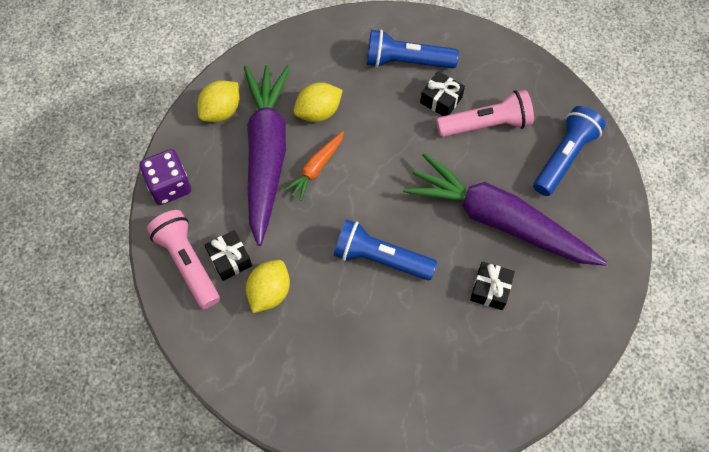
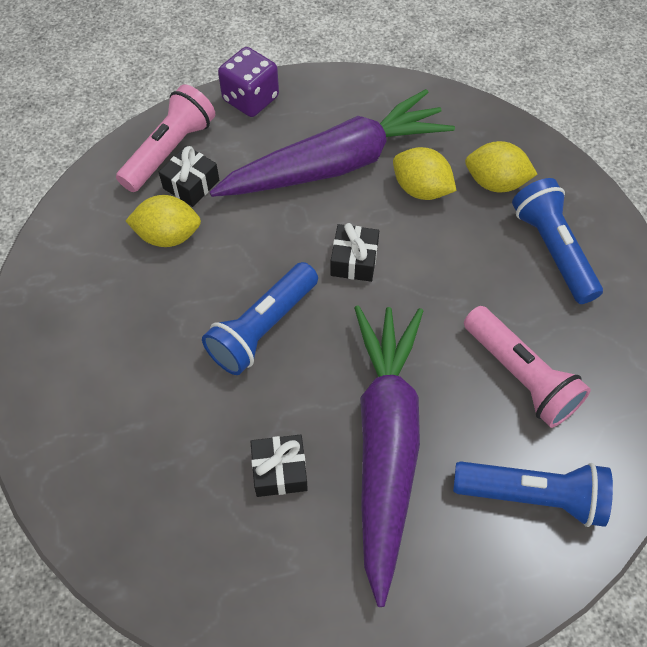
camera: 65 degrees right, 5 degrees down
yellow lemon [197,80,240,122] -> yellow lemon moved to [465,141,537,192]
orange carrot [284,131,344,201] -> none
blue flashlight [334,219,437,280] -> blue flashlight turned 135 degrees counterclockwise [202,262,318,375]
black gift [420,71,465,116] -> black gift moved to [330,223,379,282]

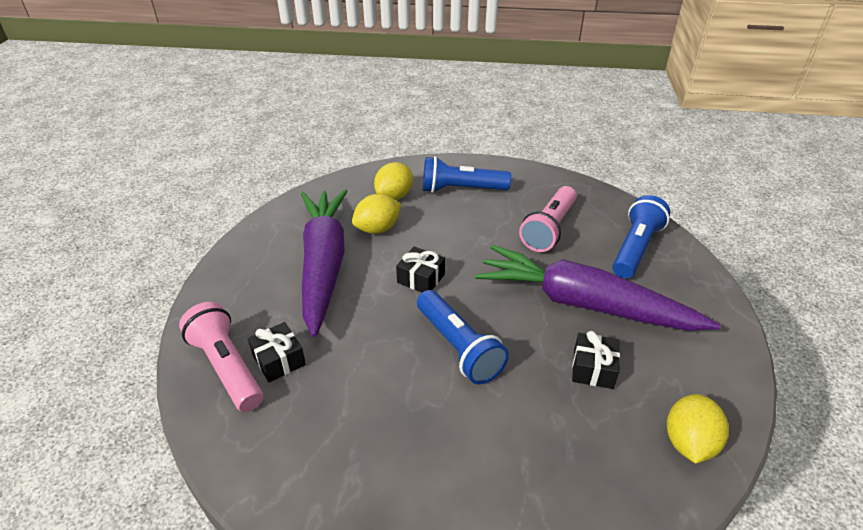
camera: 70 degrees left, 20 degrees down
yellow lemon [126,195,201,247] -> yellow lemon moved to [667,394,729,464]
purple dice [218,47,279,117] -> none
pink flashlight [464,306,591,428] -> pink flashlight turned 135 degrees clockwise [519,186,577,252]

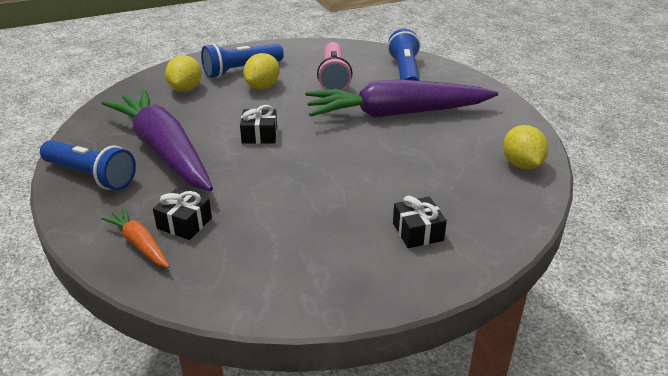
camera: 30 degrees left, 5 degrees down
pink flashlight [179,302,263,412] -> orange carrot [101,207,170,268]
yellow lemon [352,194,401,234] -> yellow lemon moved to [243,53,280,89]
blue flashlight [417,290,509,384] -> blue flashlight moved to [40,140,136,190]
black gift [572,331,620,389] -> black gift moved to [393,196,447,248]

